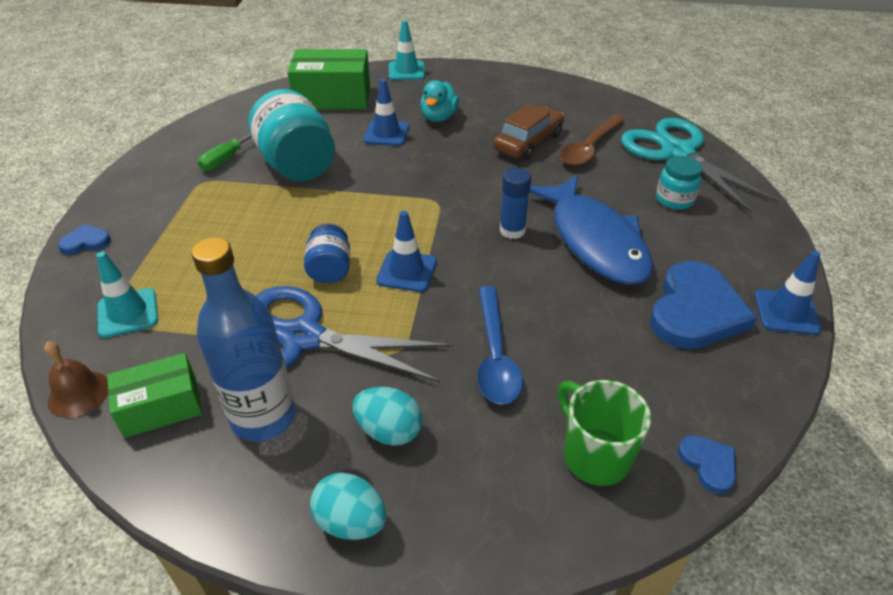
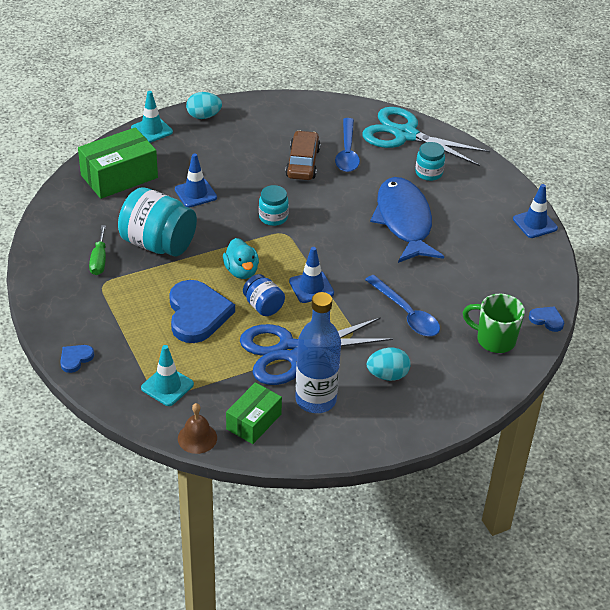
camera: 35 degrees left, 0 degrees up
turquoise egg [310,473,387,540] -> turquoise egg moved to [186,92,222,119]
turquoise duck [420,80,459,122] -> turquoise duck moved to [223,238,259,279]
blue glue stick [500,168,531,239] -> none
blue fish [529,175,653,285] -> blue fish turned 135 degrees counterclockwise [370,177,444,263]
brown spoon [560,115,625,166] -> blue spoon [335,118,360,172]
blue heart [650,261,757,349] -> blue heart moved to [169,280,235,343]
none -> turquoise jar [259,185,289,226]

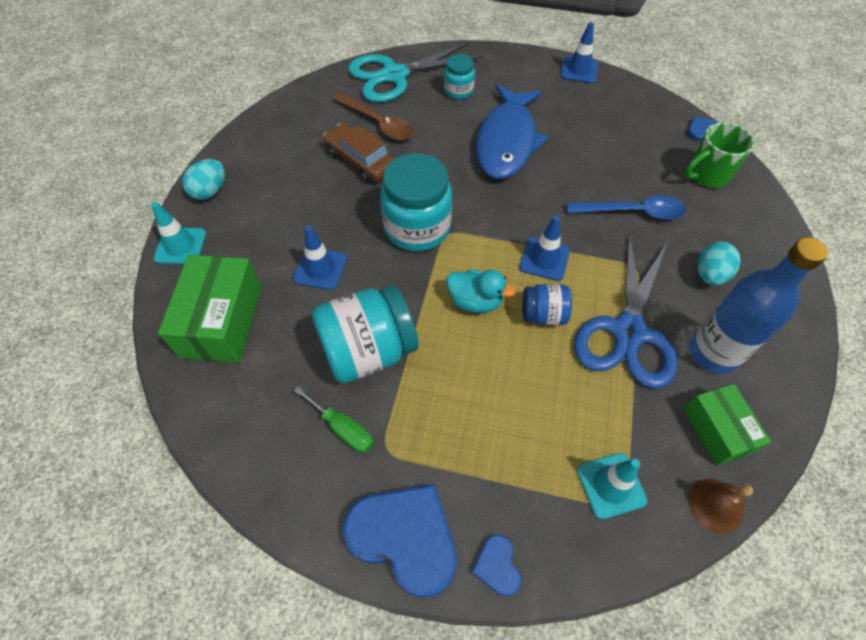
camera: 50 degrees left, 15 degrees up
blue heart [169,280,235,343] -> blue heart moved to [343,484,457,598]
turquoise jar [259,185,289,226] -> turquoise jar [380,153,452,251], size x1.89
blue spoon [335,118,360,172] -> brown spoon [332,93,414,140]
blue fish [370,177,444,263] -> blue fish turned 105 degrees counterclockwise [476,85,549,179]

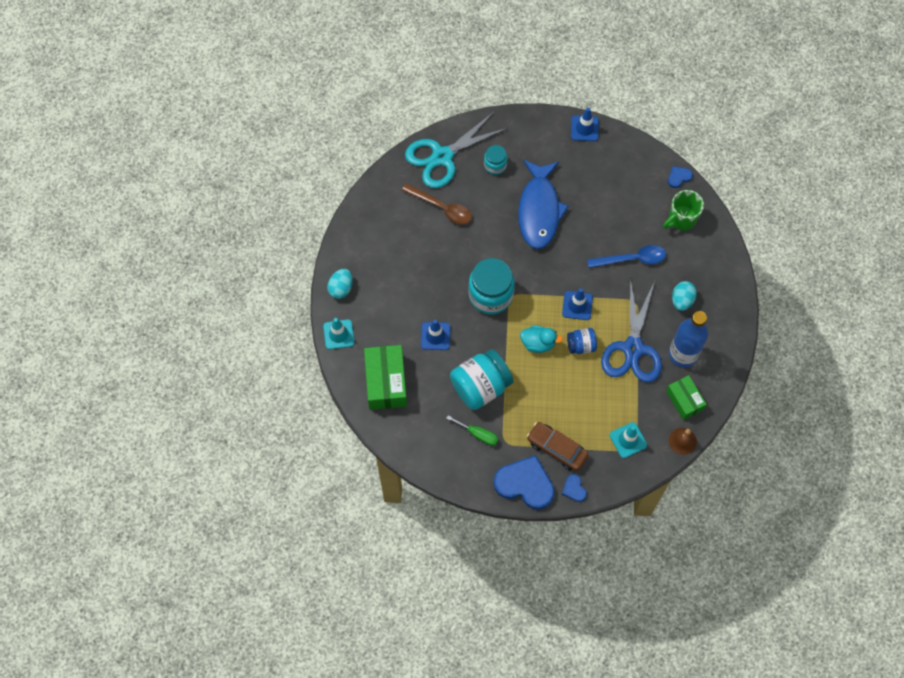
camera: 10 degrees left, 10 degrees up
brown car [323,123,395,183] -> brown car moved to [527,422,589,471]

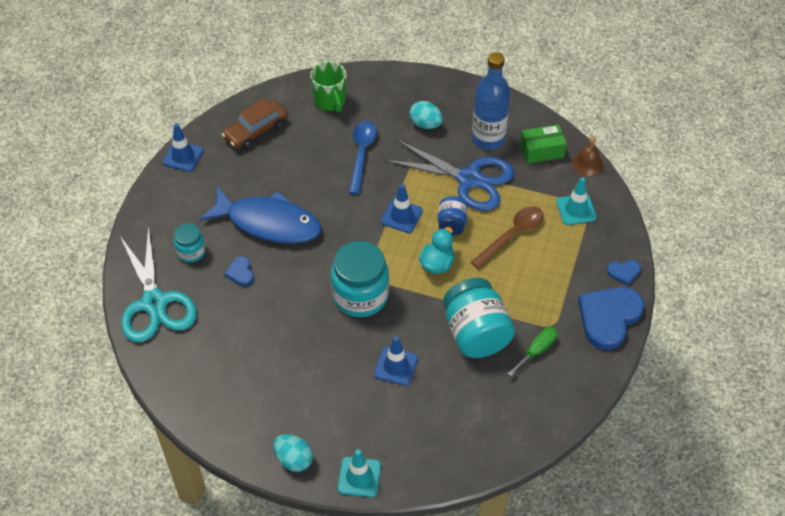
camera: 75 degrees left, 15 degrees down
green box [364,345,407,410] -> none
brown spoon [402,183,472,224] -> brown spoon moved to [471,206,544,269]
brown car [527,422,589,471] -> brown car moved to [222,98,288,149]
blue heart [668,166,693,188] -> blue heart moved to [224,256,254,286]

